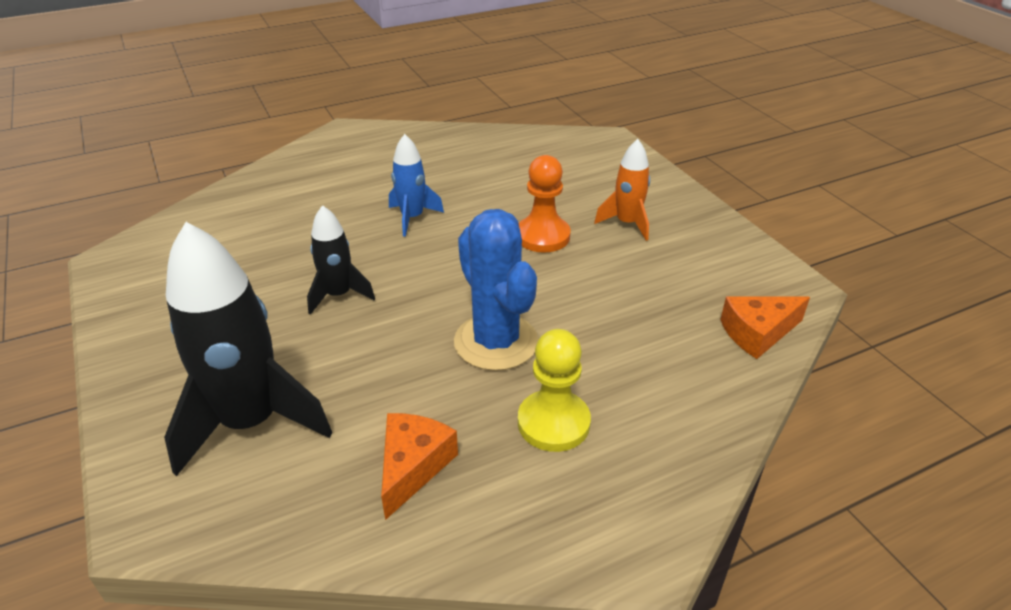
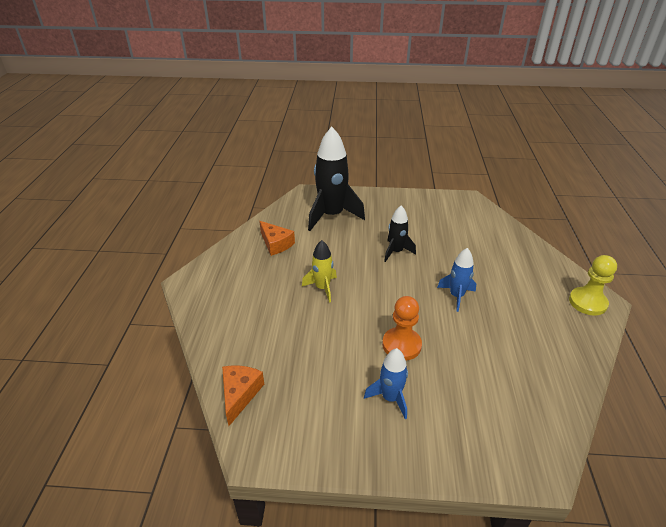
camera: 120 degrees right, 0 degrees up
blue cactus [454,209,538,371] -> yellow rocket [302,240,337,303]
yellow pawn [518,329,591,452] -> yellow pawn moved to [569,255,617,316]
orange rocket [594,139,650,241] -> blue rocket [364,348,408,419]

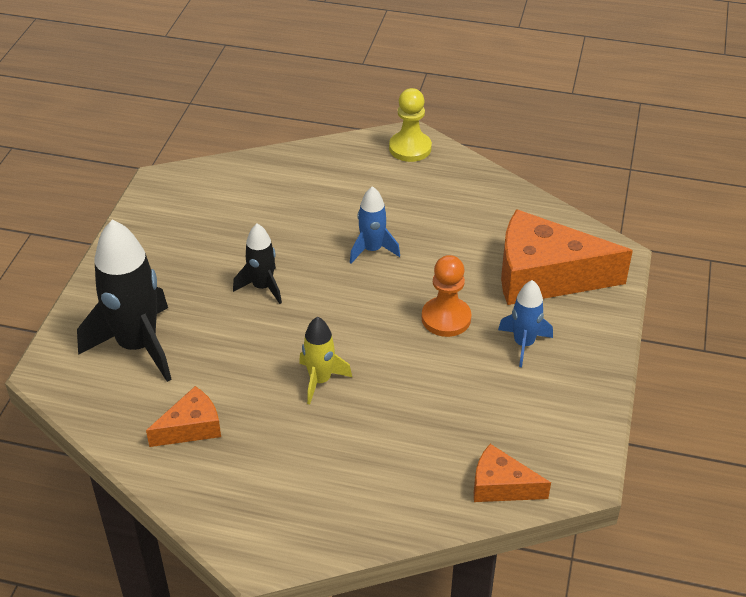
camera: 80 degrees left, 5 degrees up
none -> orange cheese [501,209,633,305]

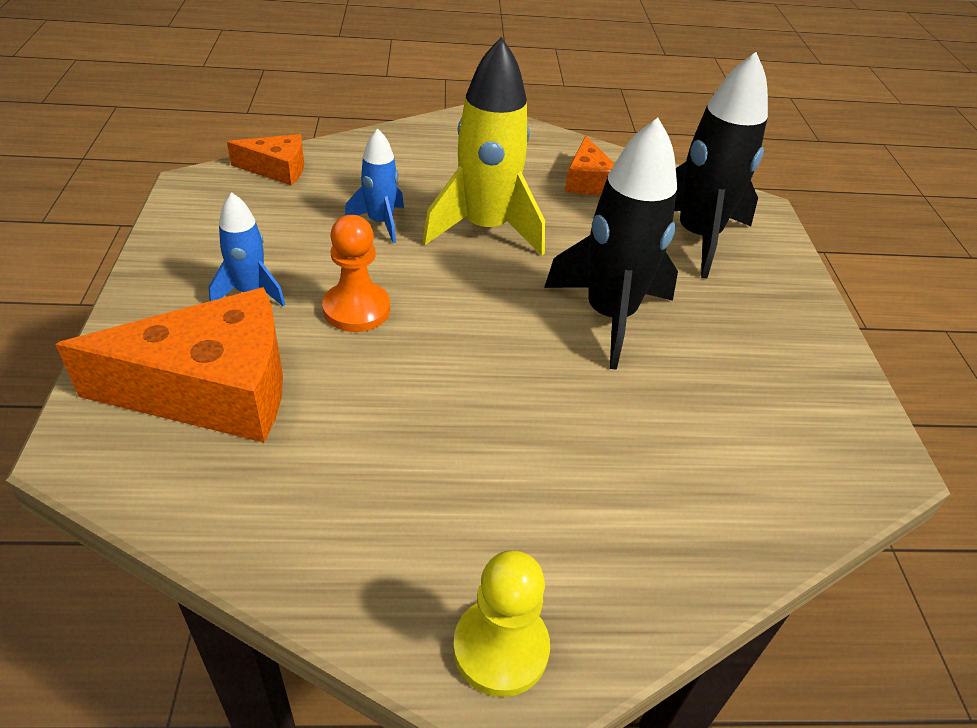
camera: 160 degrees right, 0 degrees up
orange cheese [146,386,221,447] -> orange cheese turned 45 degrees counterclockwise [565,136,614,195]
black rocket [233,224,282,304] -> black rocket [544,118,678,370], size x1.87
yellow rocket [299,317,352,404] -> yellow rocket [422,37,545,256], size x1.87
blue rocket [350,186,400,264] -> blue rocket moved to [345,128,404,243]

